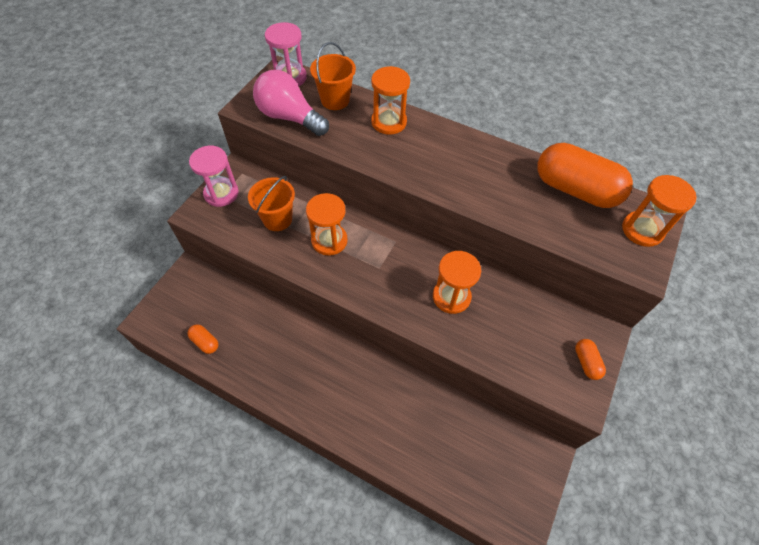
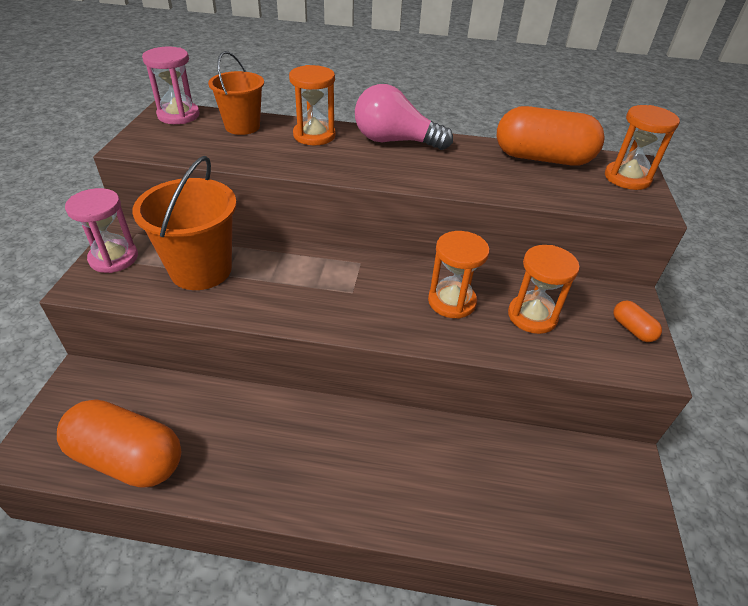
camera: 20 degrees left, 15 degrees down
orange capsule [187,324,218,354] -> orange capsule [57,399,182,488], size x2.30
orange bucket [248,176,295,231] -> orange bucket [132,156,237,290], size x1.55
pink light bulb [253,70,329,136] -> pink light bulb moved to [355,84,453,150]
orange hourglass [306,193,347,256] -> orange hourglass moved to [508,245,580,334]

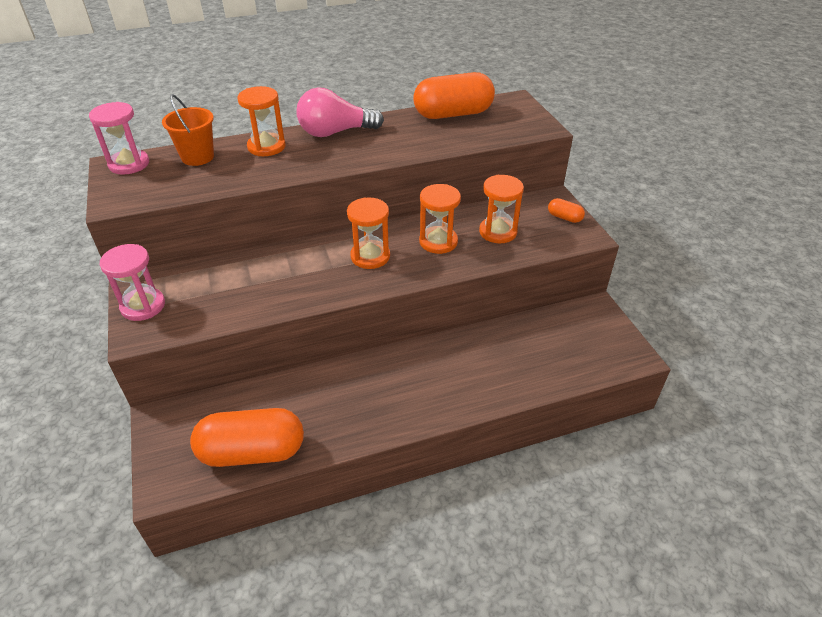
camera: 25 degrees left, 0 degrees up
orange bucket [132,156,237,290] -> none
orange hourglass [605,105,680,190] -> orange hourglass moved to [347,197,390,269]

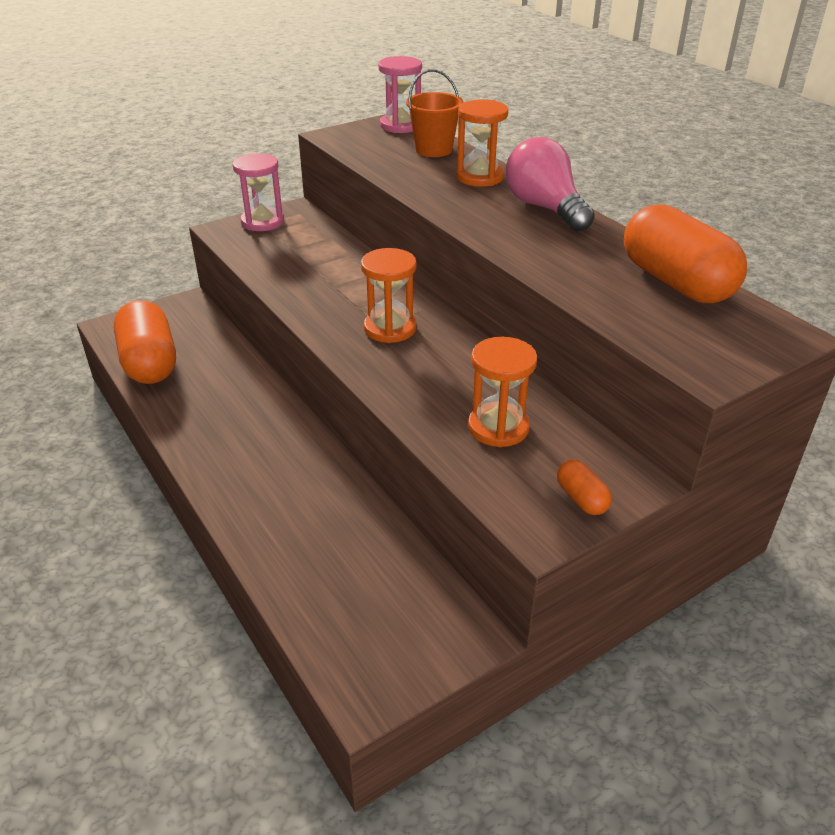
camera: 75 degrees right, 5 degrees down
orange hourglass [419,184,461,254] -> none
orange capsule [548,198,585,223] -> orange capsule turned 45 degrees counterclockwise [557,459,612,515]

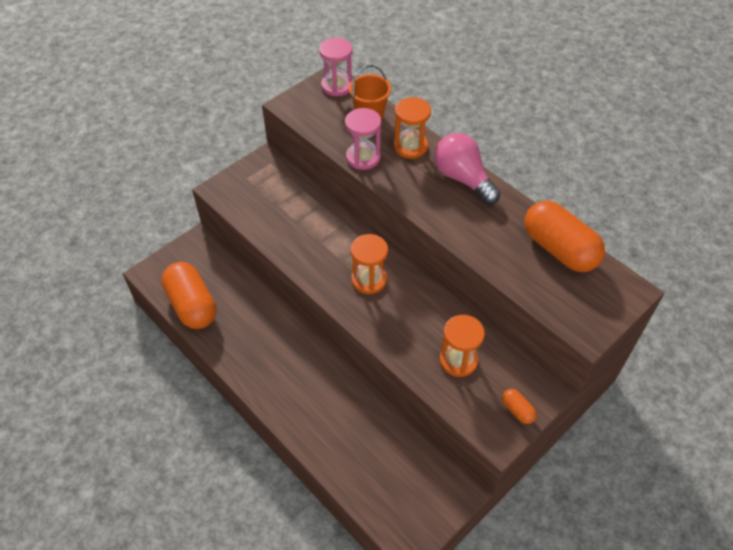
camera: 10 degrees left, 15 degrees up
pink hourglass [233,153,284,231] -> pink hourglass moved to [345,108,381,170]

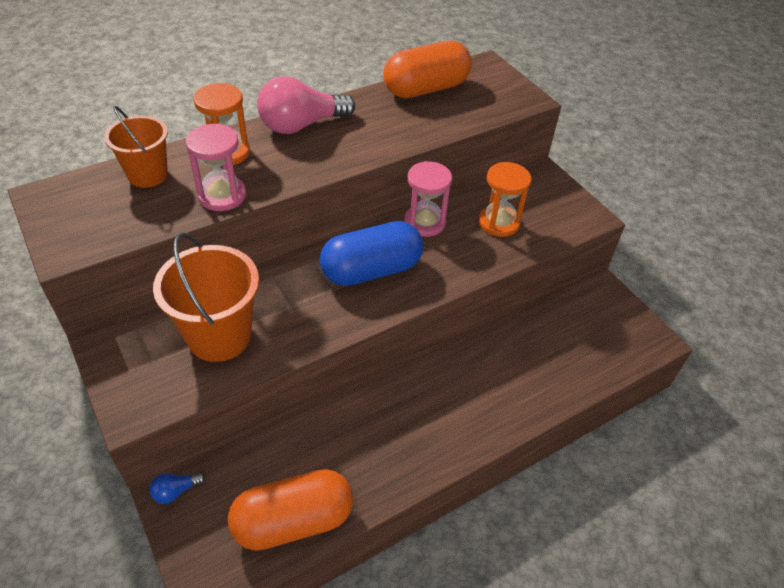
camera: 80 degrees left, 5 degrees down
pink hourglass [319,38,352,97] -> pink hourglass moved to [404,161,452,237]
orange hourglass [351,234,388,294] -> blue capsule [320,221,423,286]
orange capsule [502,389,537,424] -> none
none -> blue light bulb [150,472,205,504]
none -> orange bucket [153,233,259,362]

